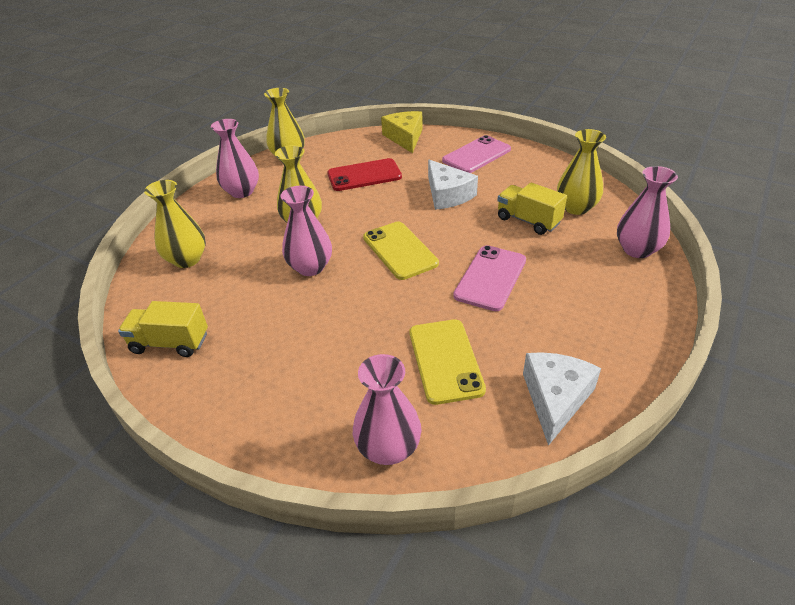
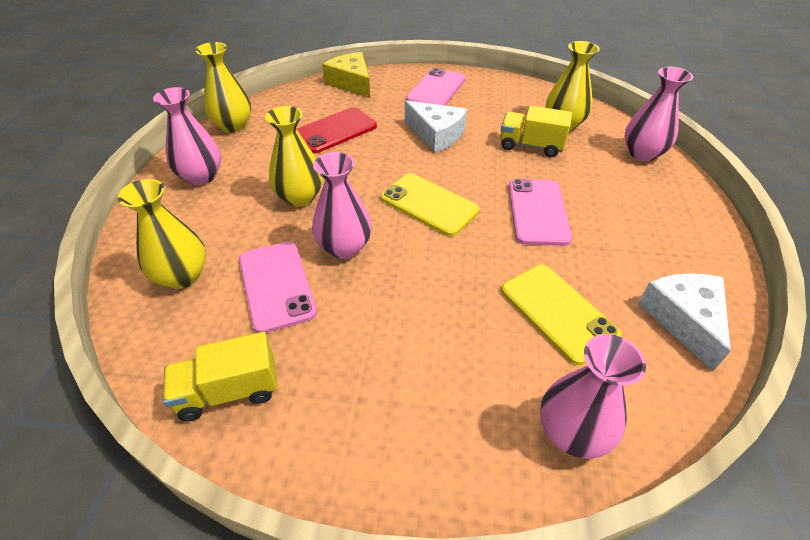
camera: 25 degrees left, 5 degrees up
none -> pink phone [239,241,317,333]

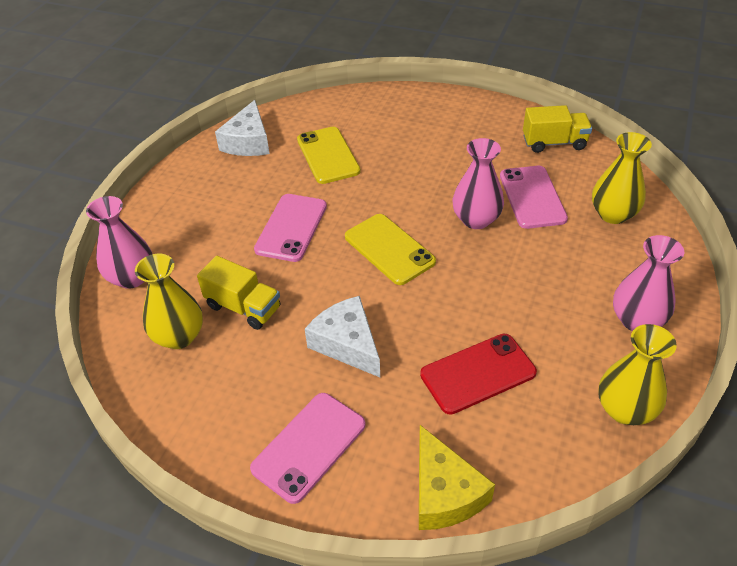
camera: 165 degrees left, 0 degrees up
yellow vase [265,106,323,207] -> none
pink vase [540,334,646,459] -> none

